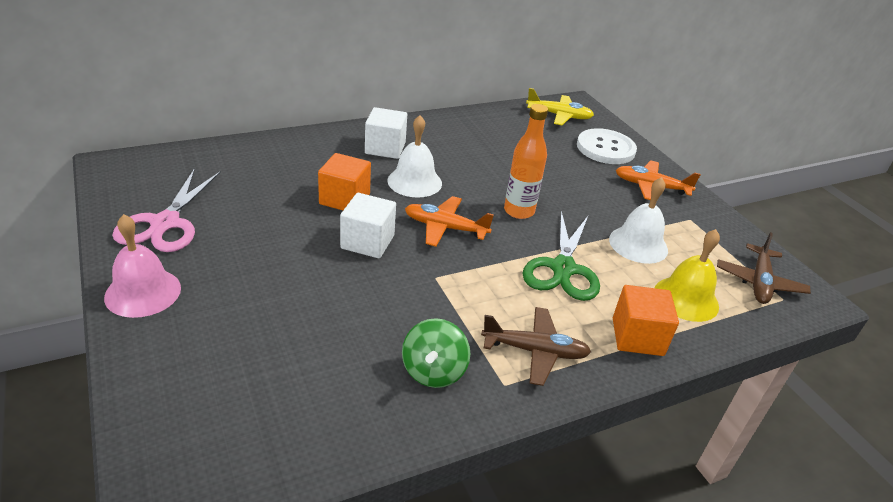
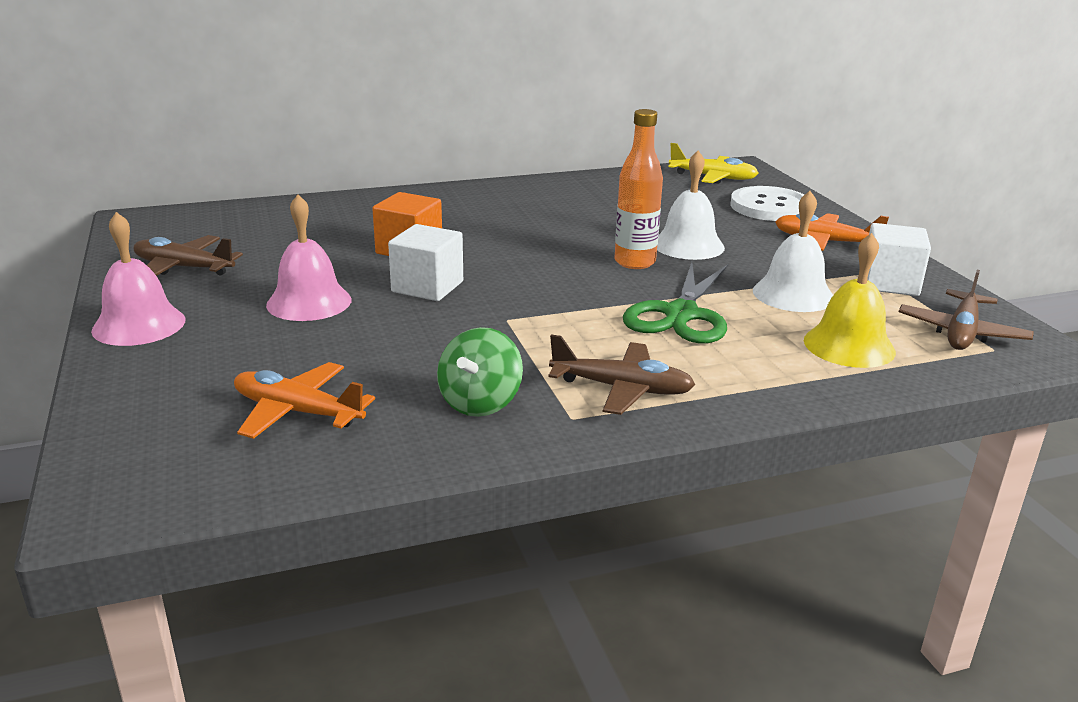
camera: 10 degrees right, 10 degrees down
pink scissors [112,168,221,252] -> brown plane [133,235,243,276]
white cube [365,107,407,159] -> white cube moved to [867,223,931,296]
white bell [387,115,442,198] -> white bell moved to [657,151,725,260]
orange plane [405,196,494,247] -> orange plane moved to [234,362,375,439]
orange cube [613,285,679,356] -> none
none -> pink bell [266,195,351,321]

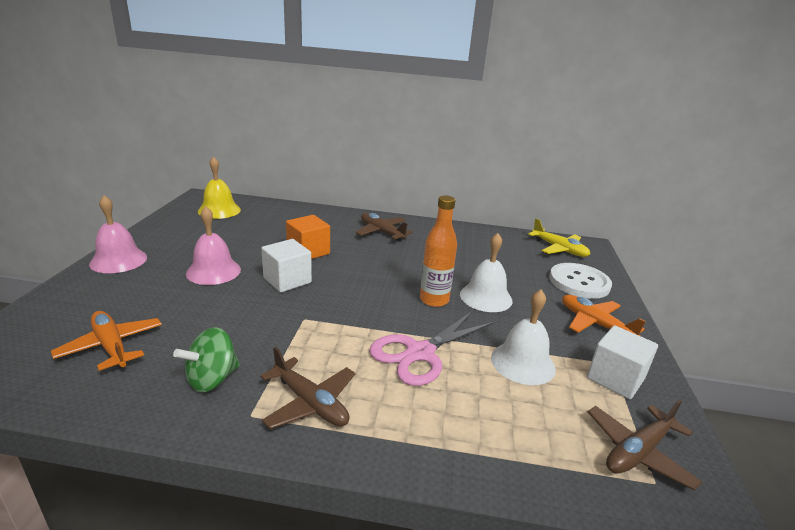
camera: 25 degrees right, 0 degrees up
brown plane [133,235,243,276] -> brown plane moved to [356,213,413,241]
green scissors [623,262,728,344] -> pink scissors [369,311,494,386]
yellow bell [804,233,896,368] -> yellow bell moved to [198,156,241,219]

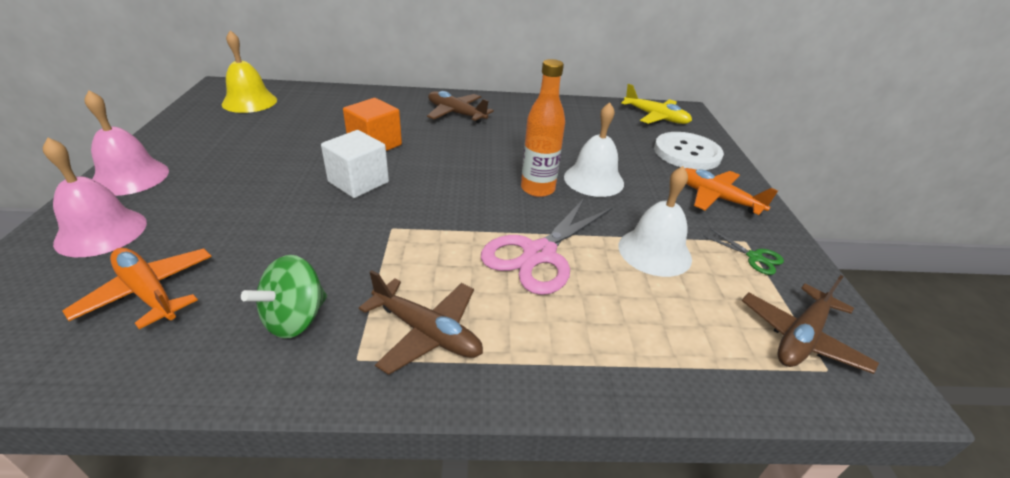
camera: 10 degrees left, 10 degrees up
pink bell [186,206,241,285] -> pink bell moved to [43,137,147,257]
white cube [587,325,658,399] -> green scissors [703,229,784,275]

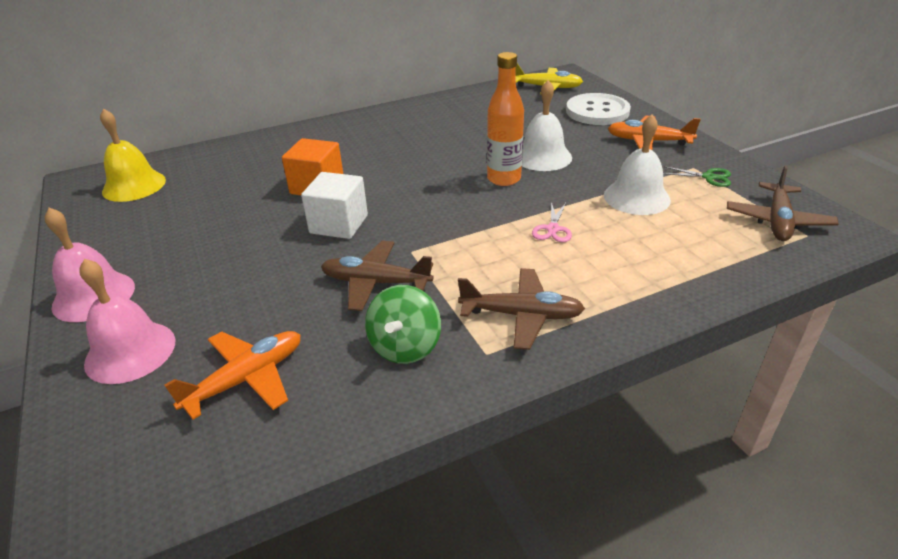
camera: 20 degrees left, 0 degrees up
orange plane [63,248,212,329] -> orange plane turned 120 degrees clockwise [164,331,301,420]
brown plane [427,91,494,123] -> brown plane moved to [321,241,433,311]
pink scissors [481,197,612,295] -> pink scissors [532,202,572,242], size x0.47

